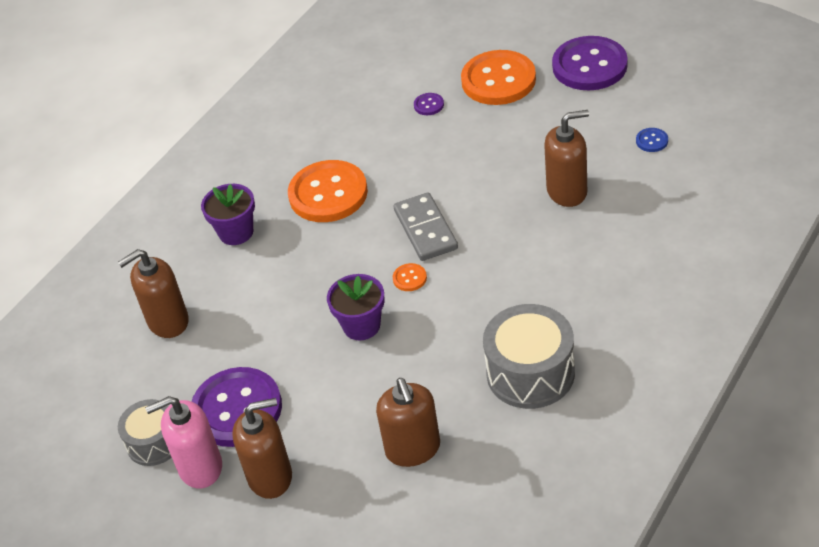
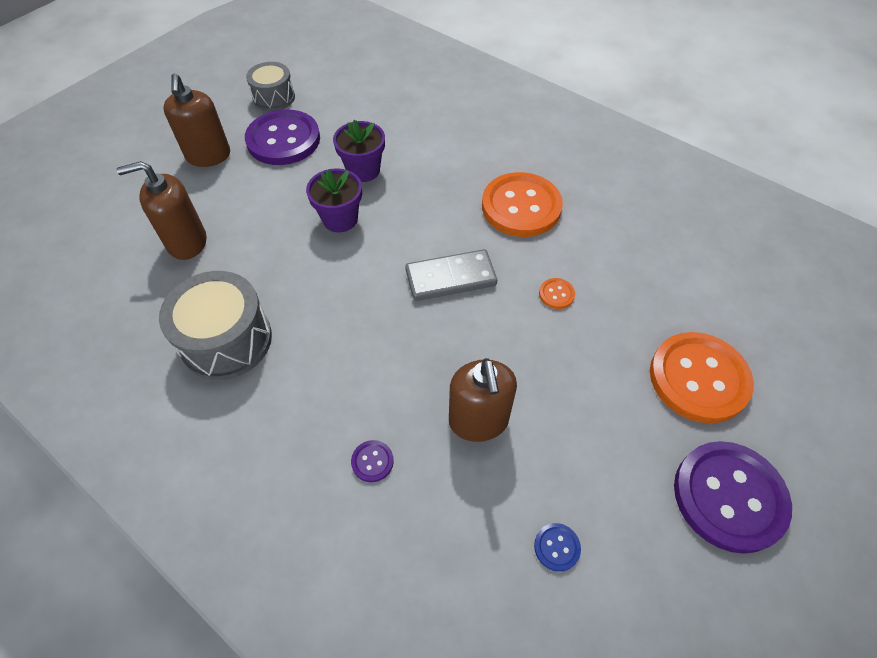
camera: 90 degrees right, 10 degrees up
brown soap dispenser [118,249,189,338] -> none
pink soap dispenser [145,396,222,488] -> none
purple flower pot [201,184,255,245] -> purple flower pot moved to [333,120,385,182]
orange button [393,263,427,291] -> orange button moved to [539,278,575,309]
purple button [414,93,444,115] -> purple button moved to [351,440,394,482]

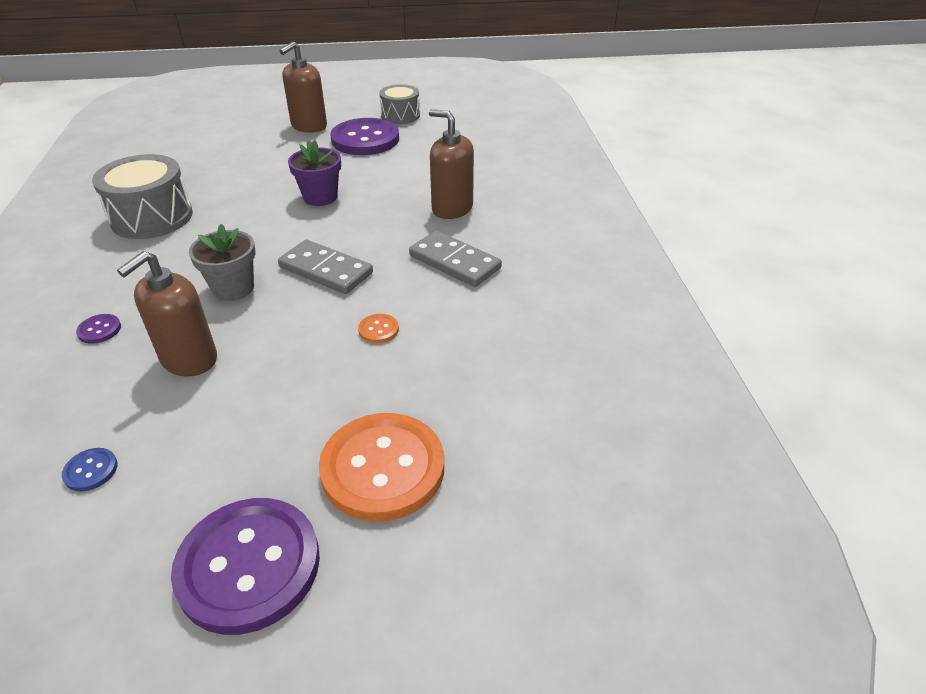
camera: 45 degrees right, 15 degrees down
brown soap dispenser [116,161,206,260] -> brown soap dispenser moved to [429,109,474,219]
purple flower pot [333,120,385,182] -> none
orange button [482,172,563,237] -> grey domino [409,230,502,287]
none -> grey flower pot [189,224,255,301]

